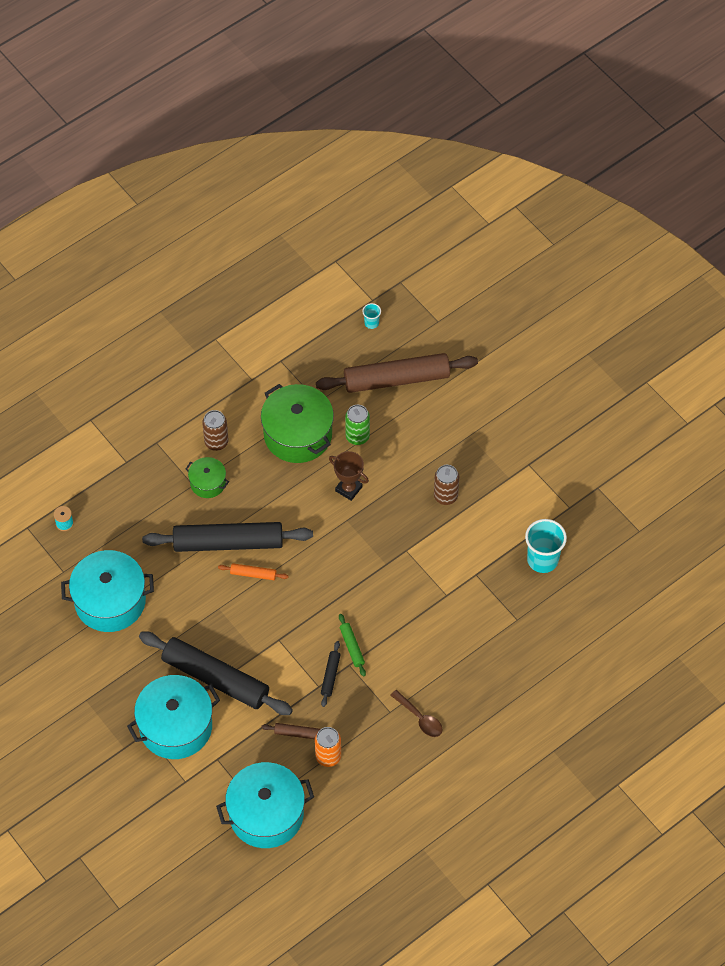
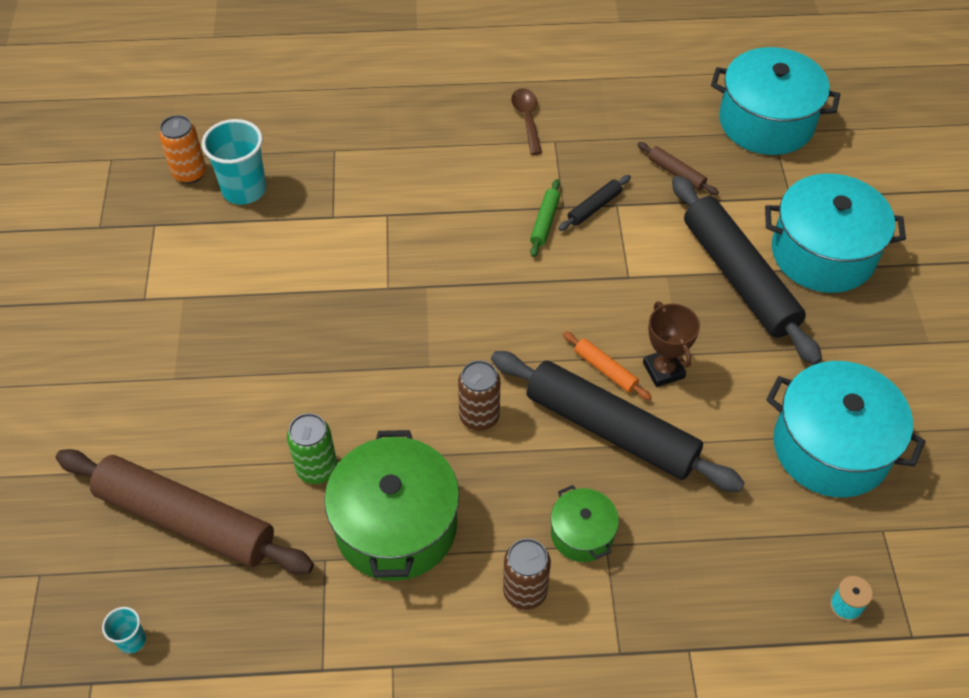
camera: 145 degrees left, 5 degrees down
orange can [315,727,341,767] -> orange can moved to [159,115,206,184]
brown trophy [329,451,369,501] -> brown trophy moved to [643,302,700,387]
brown can [434,465,459,505] -> brown can moved to [458,360,500,431]

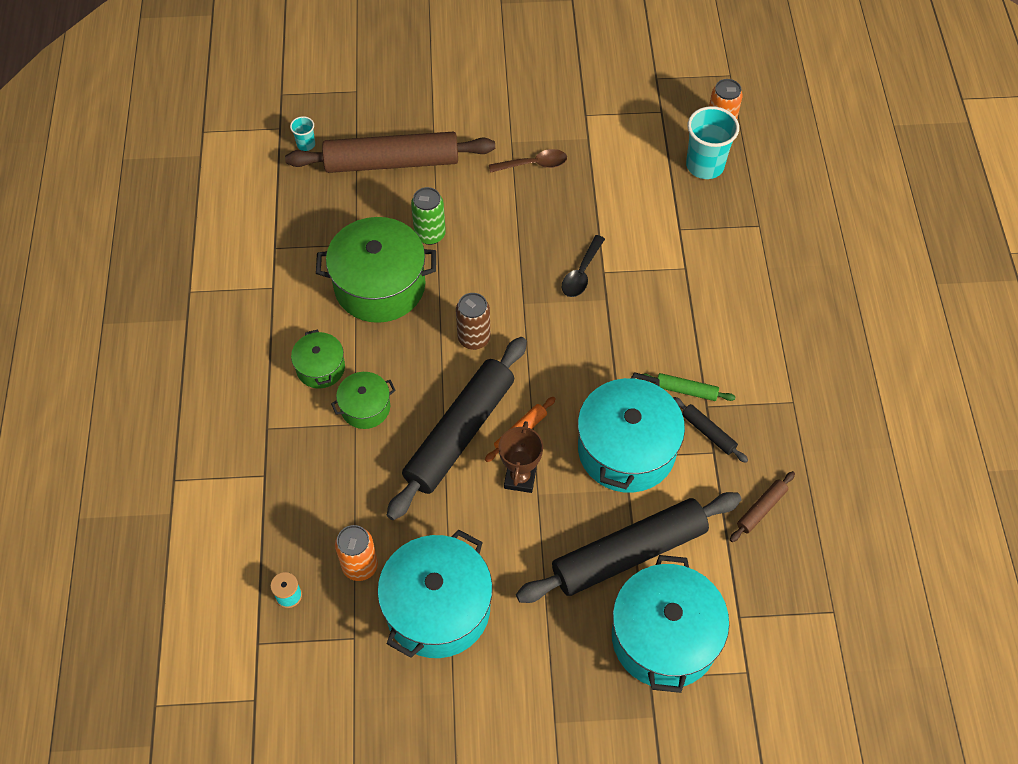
camera: 90 degrees right, 5 degrees up
brown rolling pin [56,449,314,574] -> brown rolling pin turned 60 degrees clockwise [285,132,495,173]
brown can [503,538,551,610] -> green pot [291,329,345,388]
brown spoon [511,88,542,155] -> brown spoon moved to [489,149,567,173]
brown trophy [643,302,700,387] -> brown trophy turned 60 degrees counterclockwise [498,421,543,493]
turquoise pot [711,47,840,155] -> turquoise pot moved to [578,372,685,493]
none -> orange can [335,525,378,581]
none -> black spoon [562,235,605,297]

